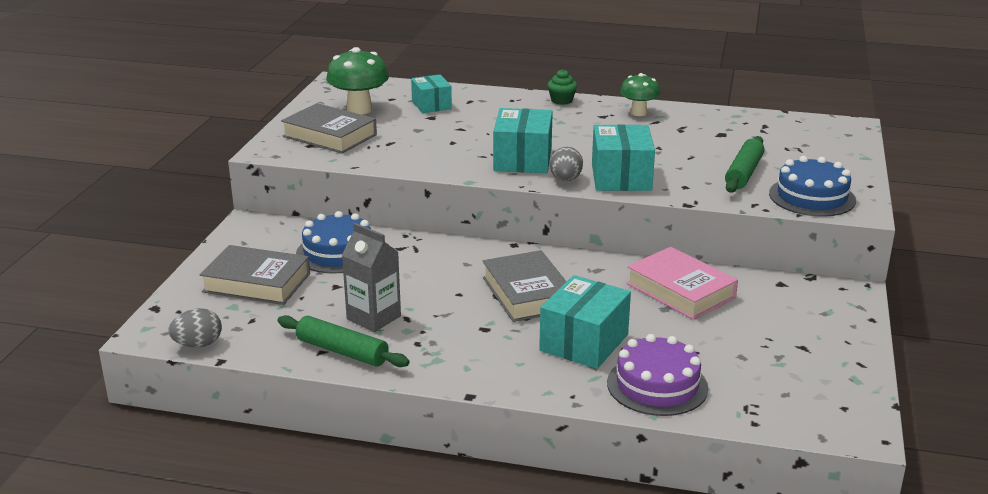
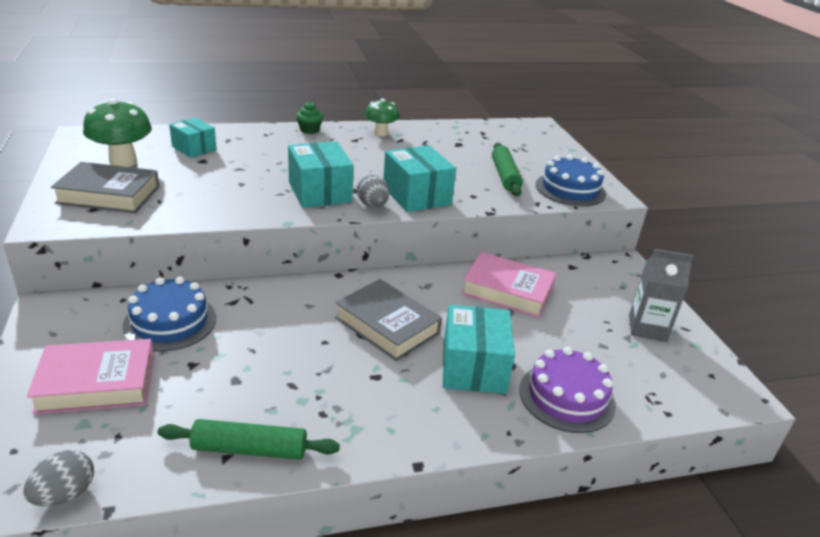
camera: 30 degrees left, 5 degrees up
grey book [200,245,310,305] -> pink book [27,339,154,414]
grey carton [342,223,401,332] -> grey carton moved to [629,249,694,342]

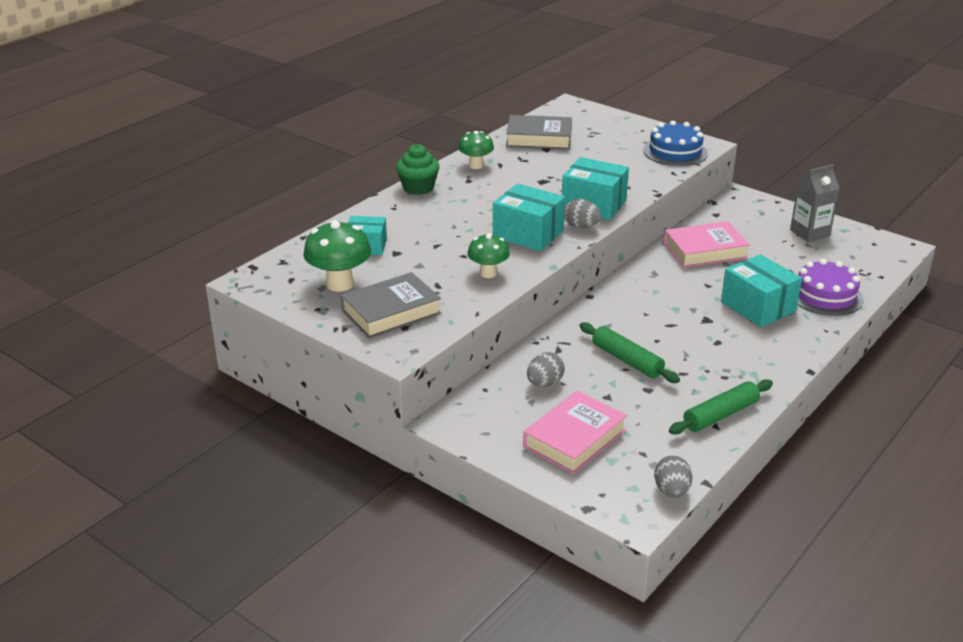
camera: 35 degrees left, 0 degrees up
blue cake [122,277,216,352] -> grey egg [527,352,565,387]
green cupcake [296,102,323,134] -> green cupcake [396,144,440,195], size x1.51
grey book [335,279,442,361] -> grey book moved to [506,115,572,150]
green rolling pin [492,143,523,196] -> green rolling pin moved to [579,322,680,383]
none -> green mushroom [467,233,510,278]

